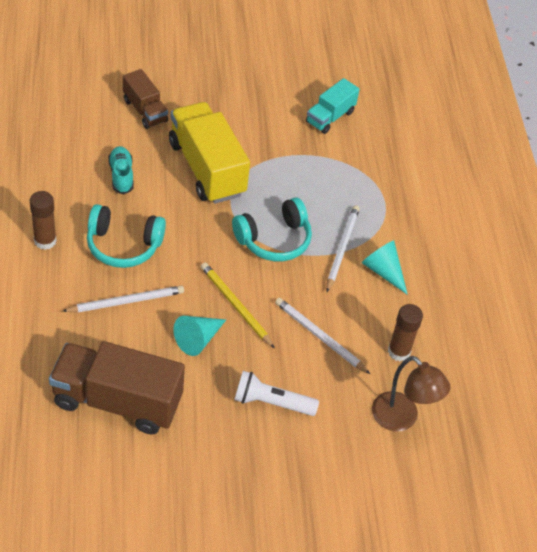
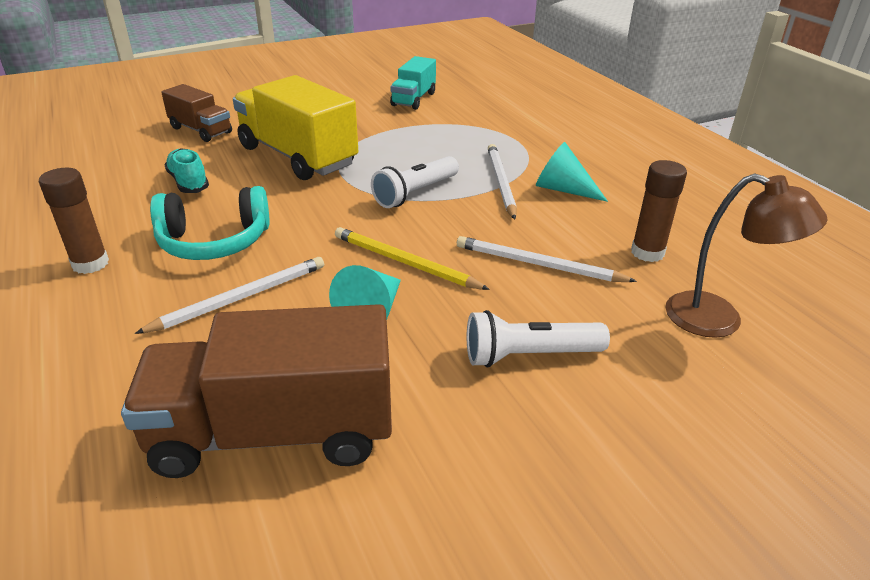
camera: 15 degrees left, 15 degrees down
turquoise headphones [232,197,312,262] -> white flashlight [371,156,459,208]

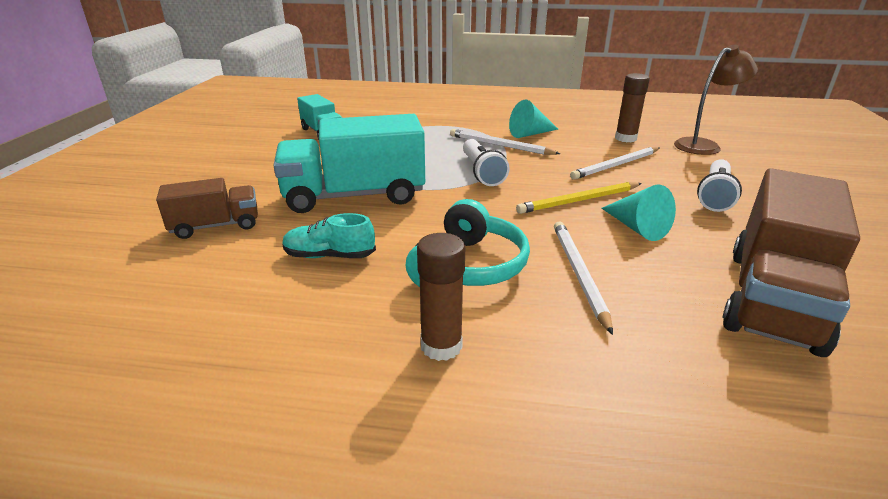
camera: 55 degrees left, 5 degrees down
yellow truck [233,75,358,180] -> turquoise truck [274,114,425,213]

